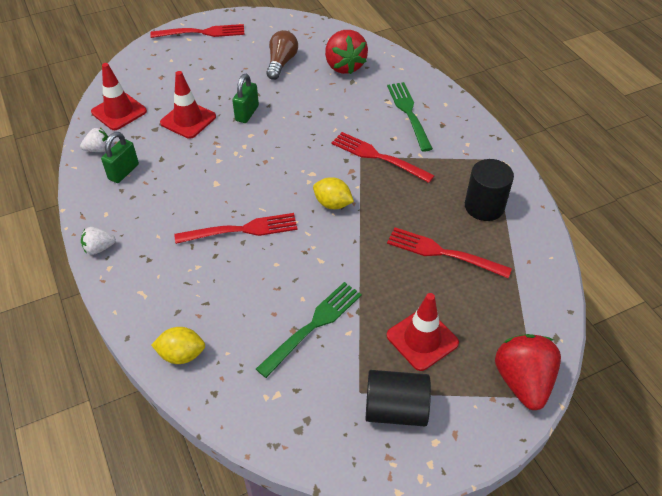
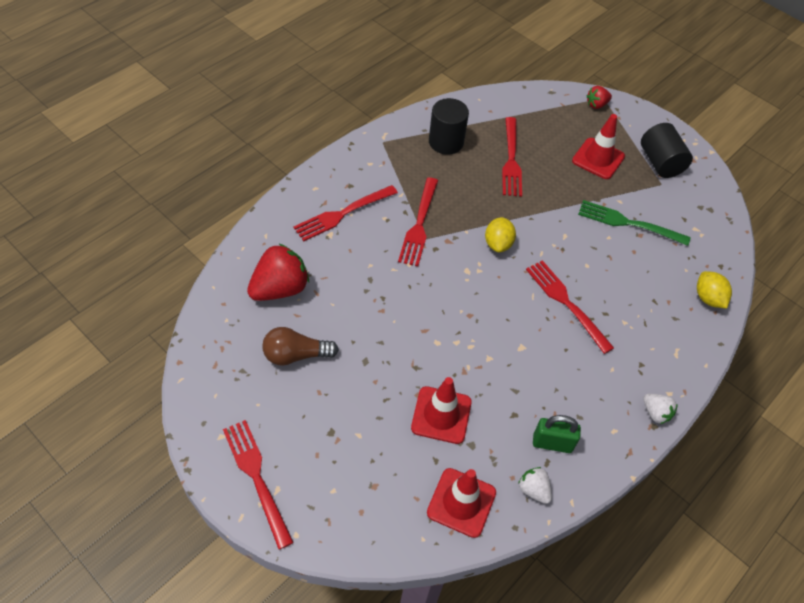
camera: 115 degrees left, 5 degrees up
green padlock [232,74,259,123] -> none
green fork [387,82,433,152] -> red fork [293,185,398,241]
red strawberry [495,334,561,410] -> red strawberry [587,86,612,109], size x0.51

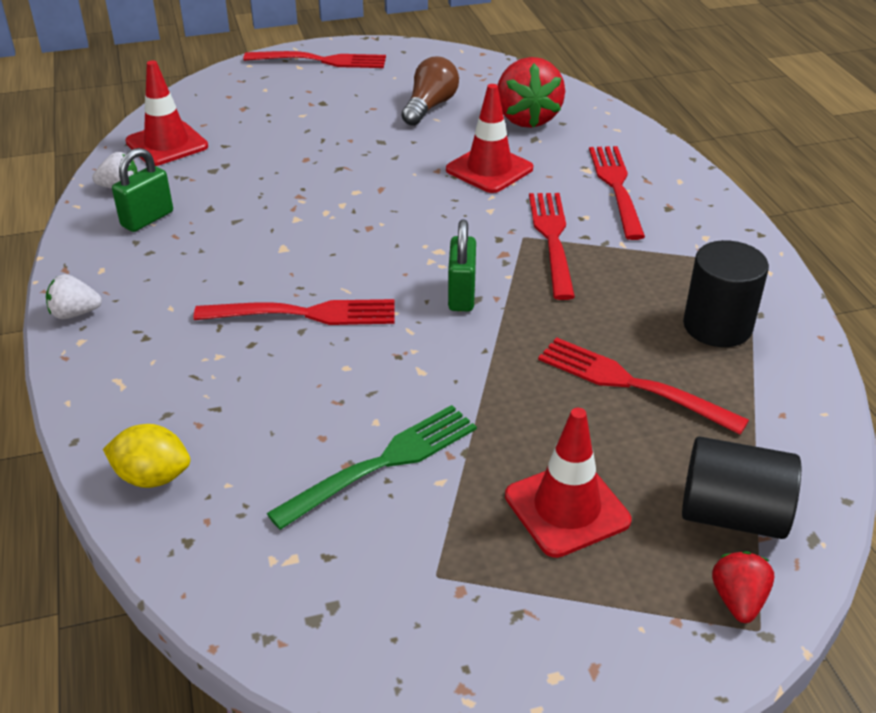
camera: 125 degrees right, 15 degrees down
red fork [398,177,438,266] -> red fork turned 45 degrees clockwise [529,193,575,300]
red traffic cone [411,377,472,444] -> red traffic cone moved to [446,84,533,193]
yellow lemon [485,217,516,253] -> green padlock [448,220,476,311]
black cylinder [641,123,693,178] -> black cylinder moved to [682,436,801,539]

